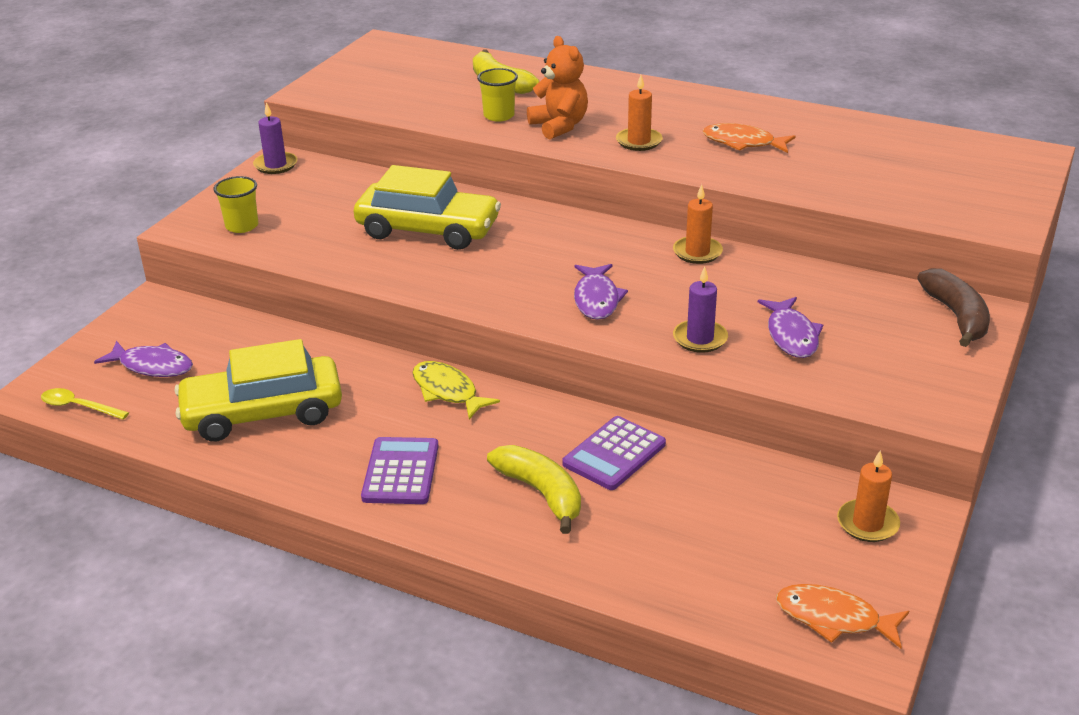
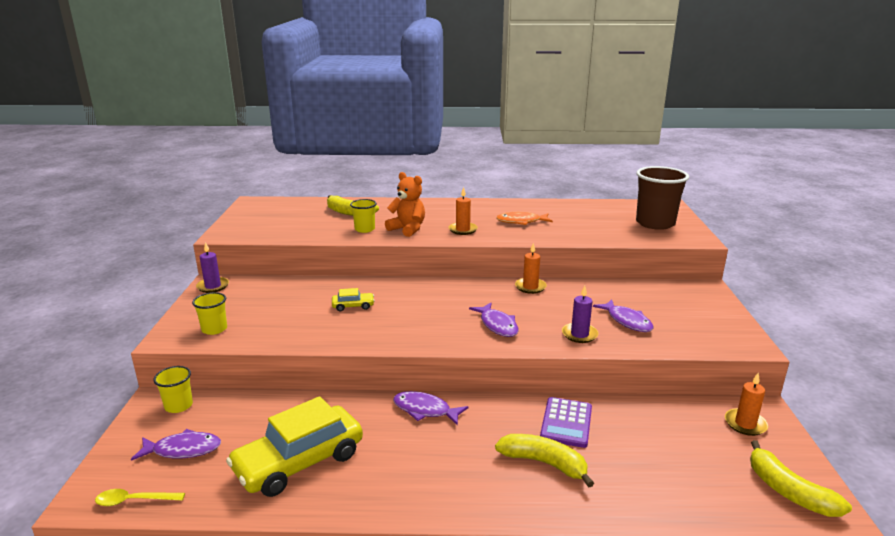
camera: 25 degrees left, 10 degrees down
yellow car [354,165,501,250] -> yellow car [332,288,375,311], size x0.43
purple calculator [361,437,439,504] -> none
yellow fish [413,361,500,420] -> purple fish [393,391,468,426]
orange fish [776,584,909,648] -> yellow banana [750,440,852,517]
brown banana [917,268,990,347] -> none
none -> yellow cup [153,366,193,413]
none -> brown cup [636,166,689,230]

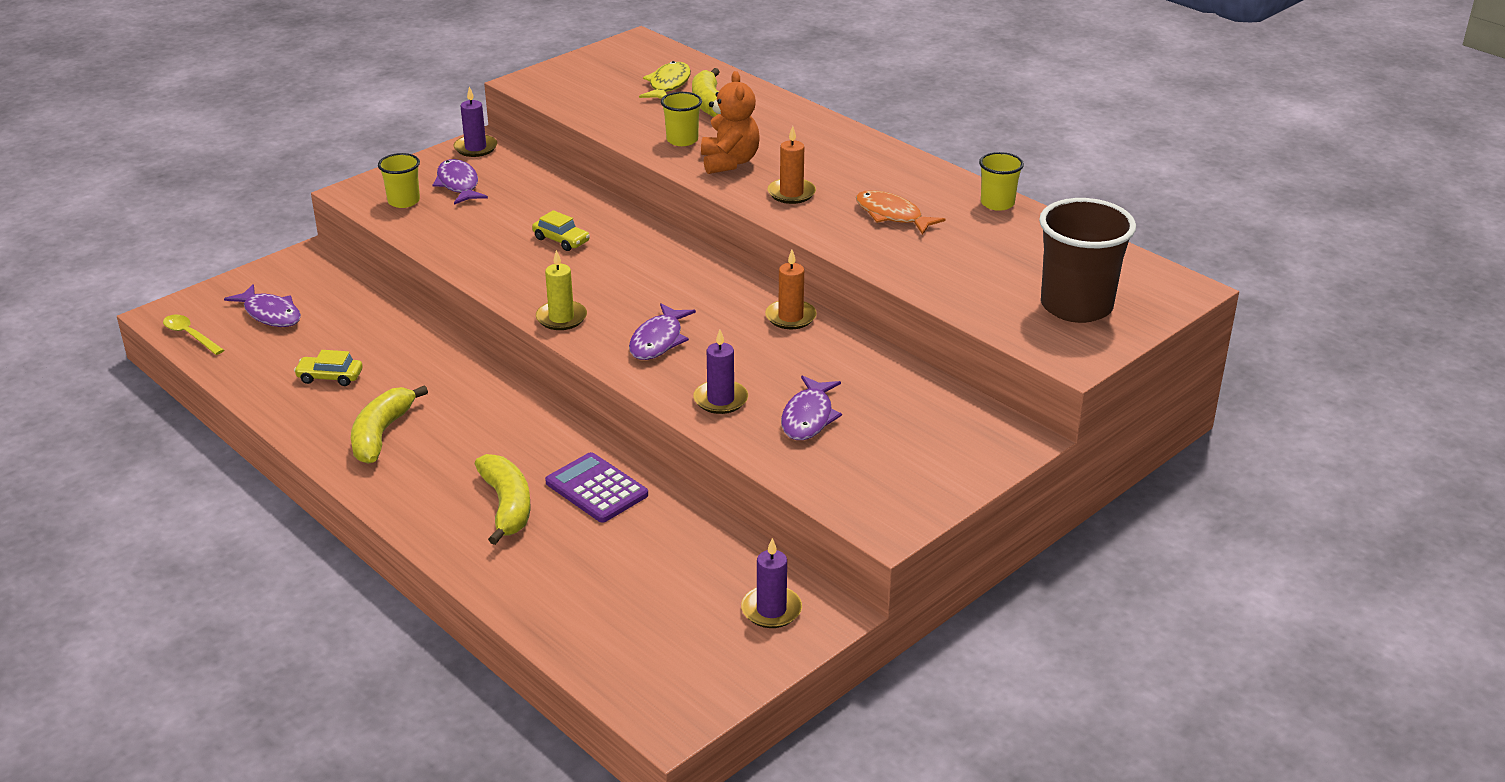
camera: 45 degrees right, 10 degrees up
yellow cup [153,366,193,413] -> yellow cup moved to [979,152,1024,211]
yellow car [226,396,363,497] -> yellow car [294,350,363,386], size x0.43
purple fish [393,391,468,426] -> purple fish moved to [432,159,488,205]
purple calculator [540,397,592,448] -> purple calculator turned 75 degrees clockwise [545,452,648,523]
orange candle [725,373,768,436] -> purple candle [741,538,802,628]
yellow banana [750,440,852,517] -> yellow banana moved to [351,385,428,464]
none -> yellow candle [536,250,587,330]
none -> yellow fish [639,61,691,99]

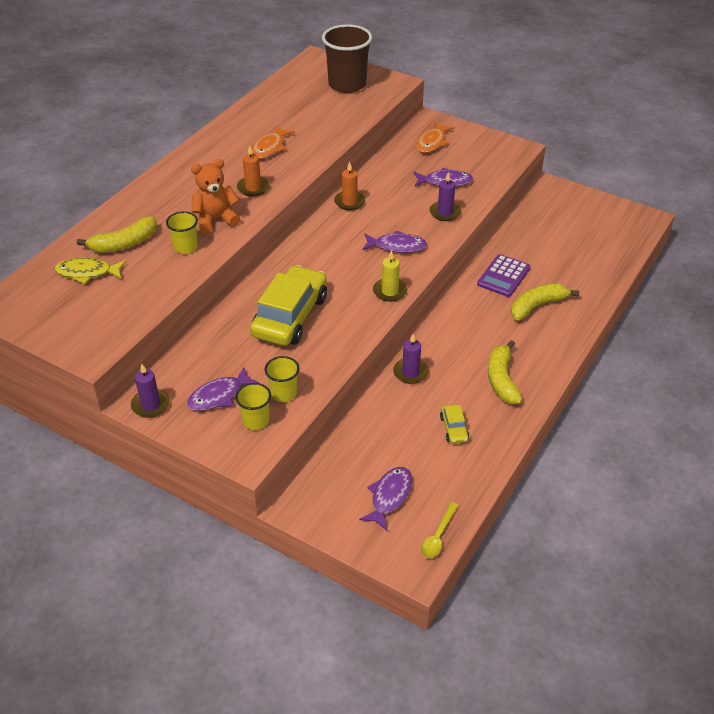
camera: 105 degrees left, 10 degrees up
yellow banana [351,385,428,464] -> yellow banana turned 90 degrees clockwise [488,340,522,404]
yellow car [532,210,590,251] -> yellow car [250,265,327,346], size x2.32
purple candle [741,538,802,628] -> purple candle moved to [393,334,429,384]
yellow cup [979,152,1024,211] -> yellow cup moved to [265,356,299,402]
none -> orange fish [416,122,454,153]

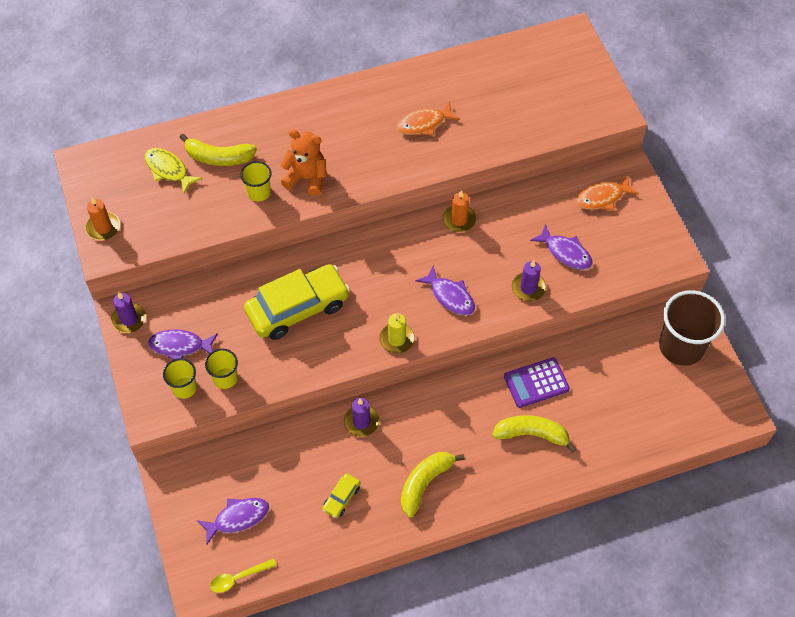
camera: 40 degrees right, 15 degrees up
orange candle [237,145,270,196] -> orange candle moved to [85,197,120,240]
brown cup [322,24,372,93] -> brown cup moved to [659,290,725,366]

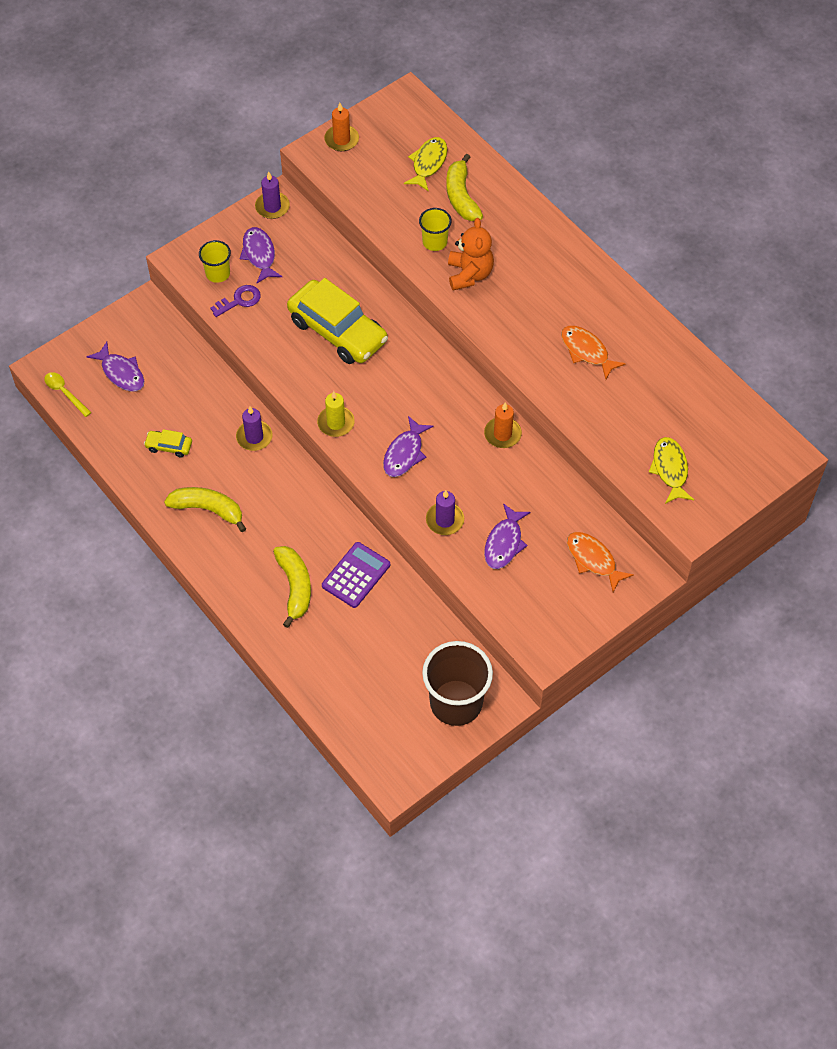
camera: 70 degrees right, 0 degrees up
yellow cup [205,349,238,389] -> purple key [210,285,261,317]
purple calculator [504,357,570,408] -> purple calculator turned 75 degrees clockwise [322,542,390,608]
none -> yellow fish [649,437,694,504]

